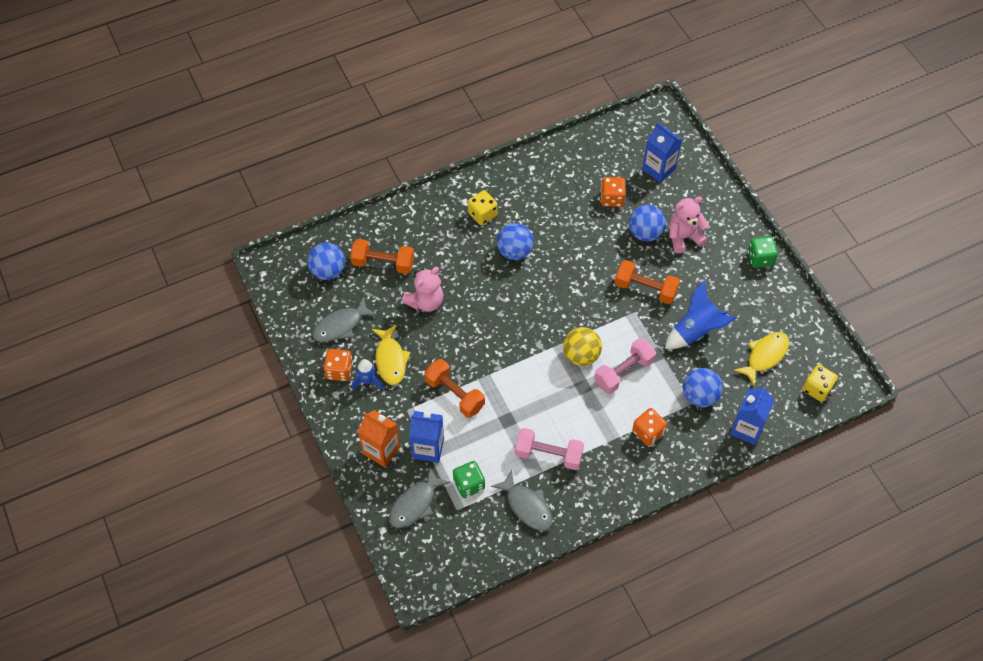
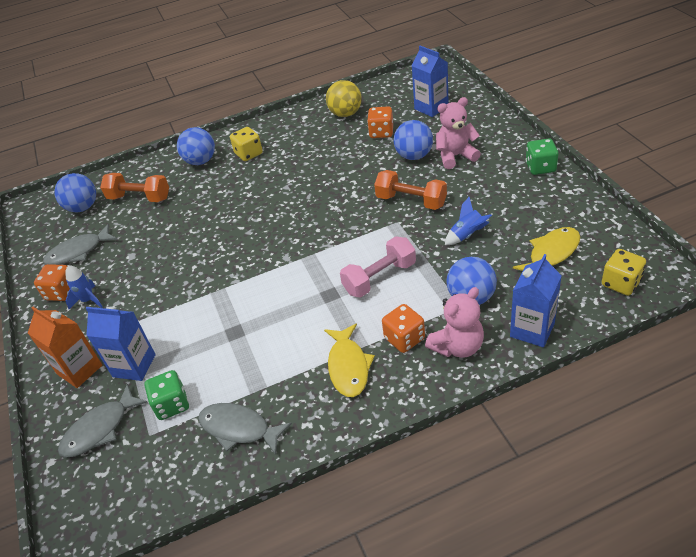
camera: 10 degrees right, 15 degrees down
yellow fish [372,325,411,385] -> yellow fish moved to [324,323,375,397]
pink teddy bear [402,267,443,312] -> pink teddy bear moved to [425,287,484,358]
orange dumbbell [424,359,485,418] -> none
grey fish [491,470,553,531] -> grey fish turned 150 degrees clockwise [198,403,292,455]
blue ball [497,223,534,260] -> blue ball moved to [177,127,215,165]
pink dumbbell [515,428,584,470] -> none
yellow ball [563,327,602,366] -> yellow ball moved to [326,80,362,117]
blue rocket [665,280,737,349] -> blue rocket [445,197,492,245], size x0.60

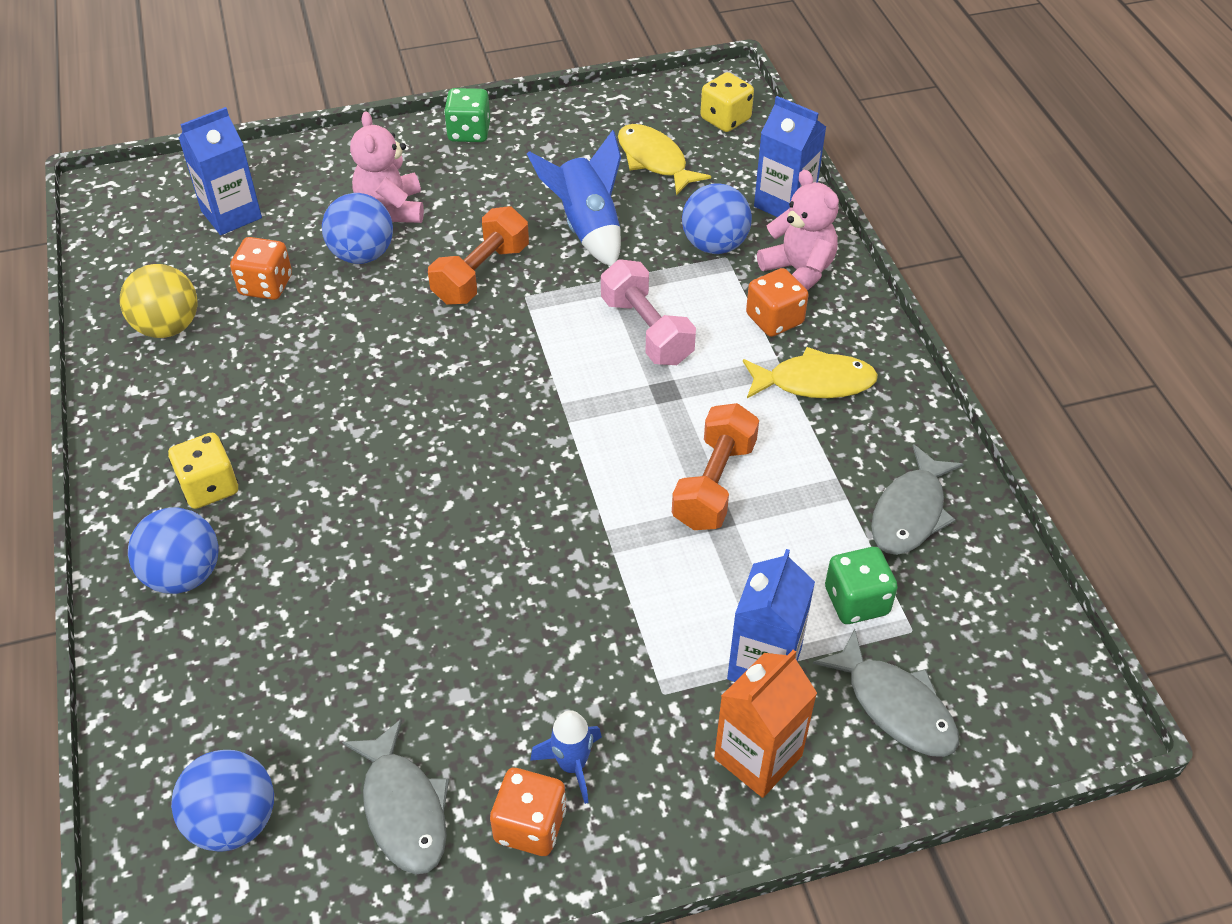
camera: 90 degrees left, 5 degrees up
orange dumbbell [100,173,169,202] -> orange dumbbell moved to [672,403,759,530]
blue rocket [445,197,492,245] -> blue rocket [527,130,621,266], size x1.66

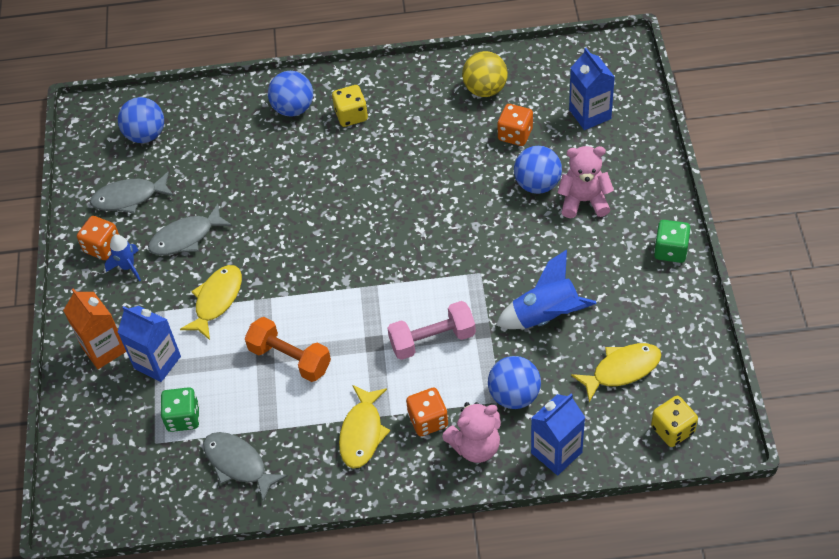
camera: 105 degrees right, 5 degrees up
orange dumbbell [428,206,529,305] -> none
grey fish [813,629,959,757] -> grey fish moved to [148,204,232,255]
none -> yellow fish [180,265,242,340]

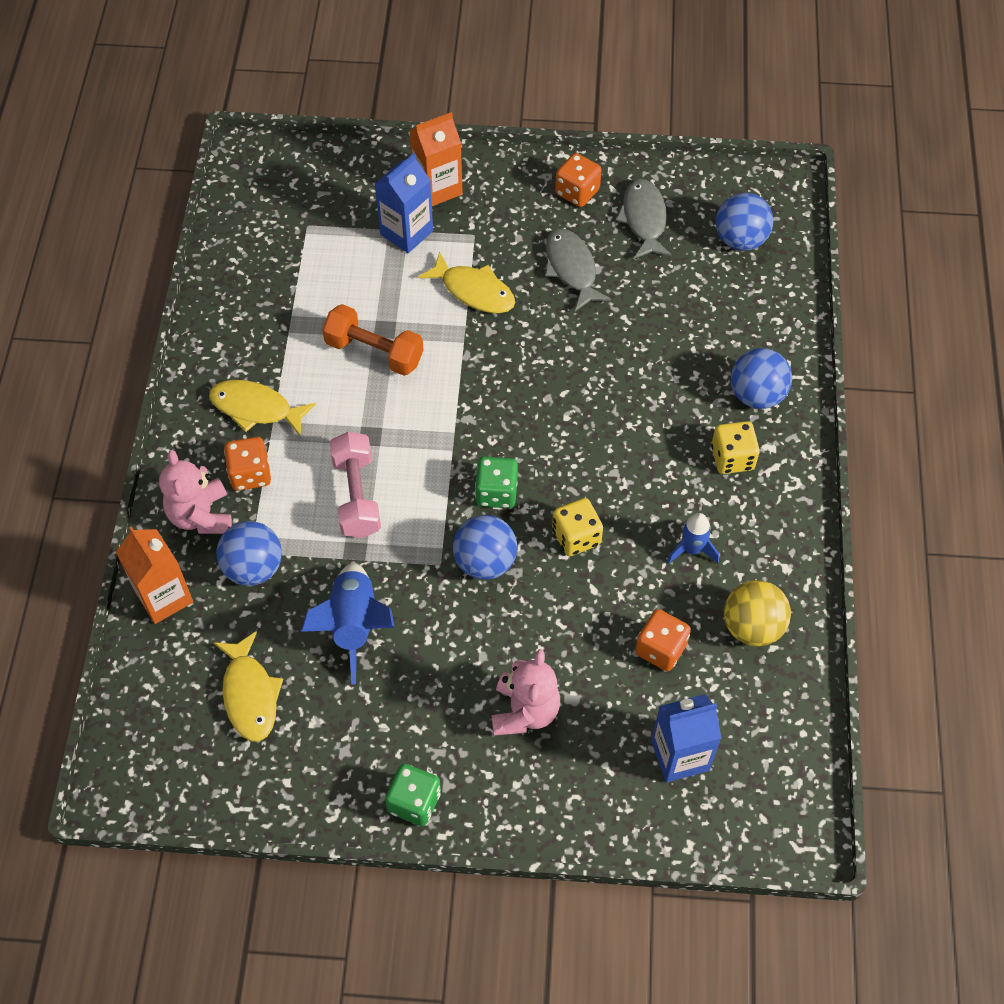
camera: 95 degrees right, 5 degrees up
blue rocket [105,234,141,281] -> blue rocket moved to [667,513,719,563]
green dice [161,387,199,432] -> green dice moved to [475,456,518,508]
grey fish [203,432,288,502] -> none
orange dumbbell [245,317,331,382] -> orange dumbbell turned 75 degrees clockwise [322,304,424,376]
blue ball [514,146,562,194] -> blue ball moved to [453,515,517,580]
blue carton [531,394,585,476] -> orange carton [116,526,193,624]
yellow dice [651,396,698,447] -> yellow dice moved to [552,498,603,556]

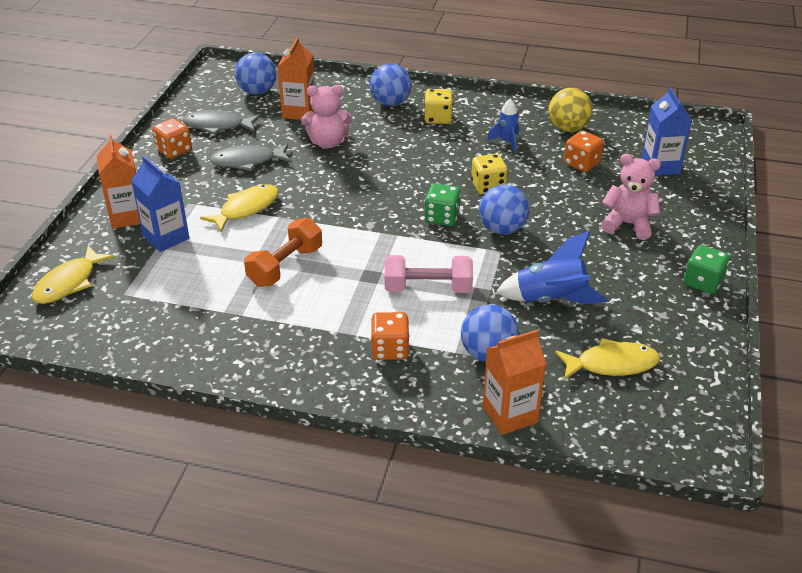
camera: 80 degrees left, 20 degrees down
pink teddy bear [159,450,232,534] -> pink teddy bear moved to [301,85,352,148]
yellow fish [209,380,316,437] -> yellow fish moved to [32,246,115,304]
none -> orange carton [277,37,315,120]

